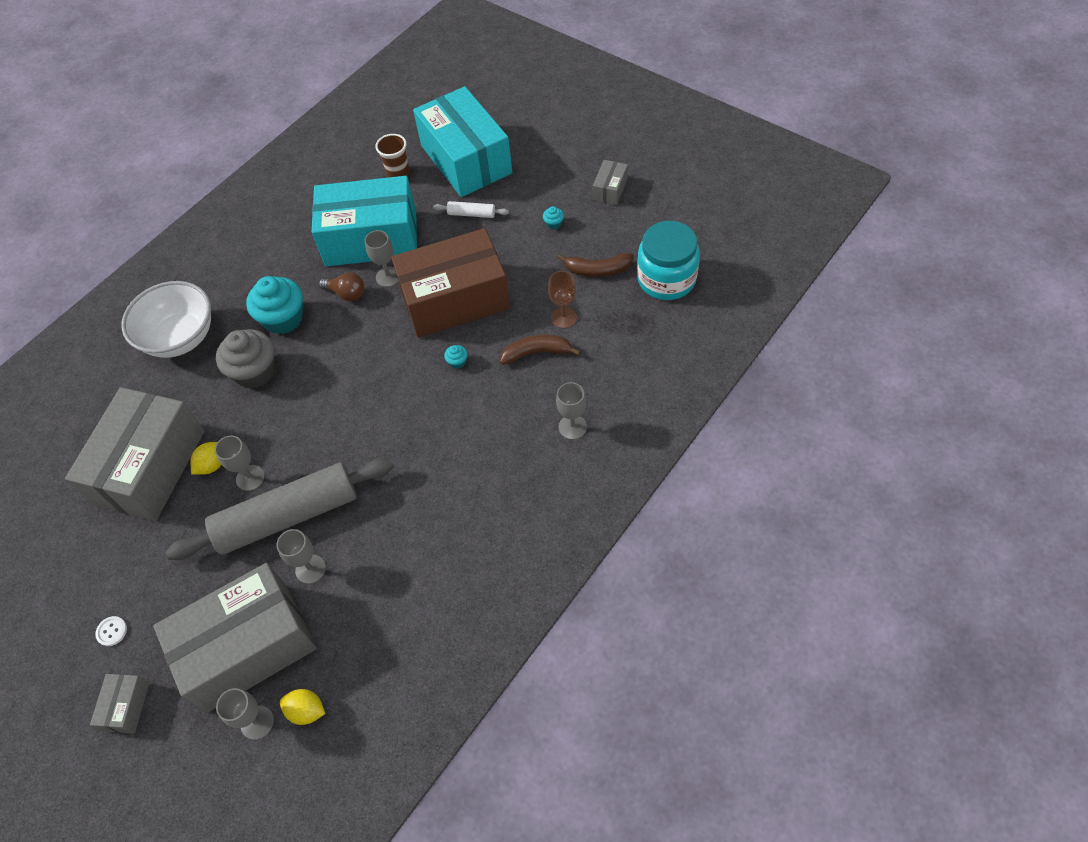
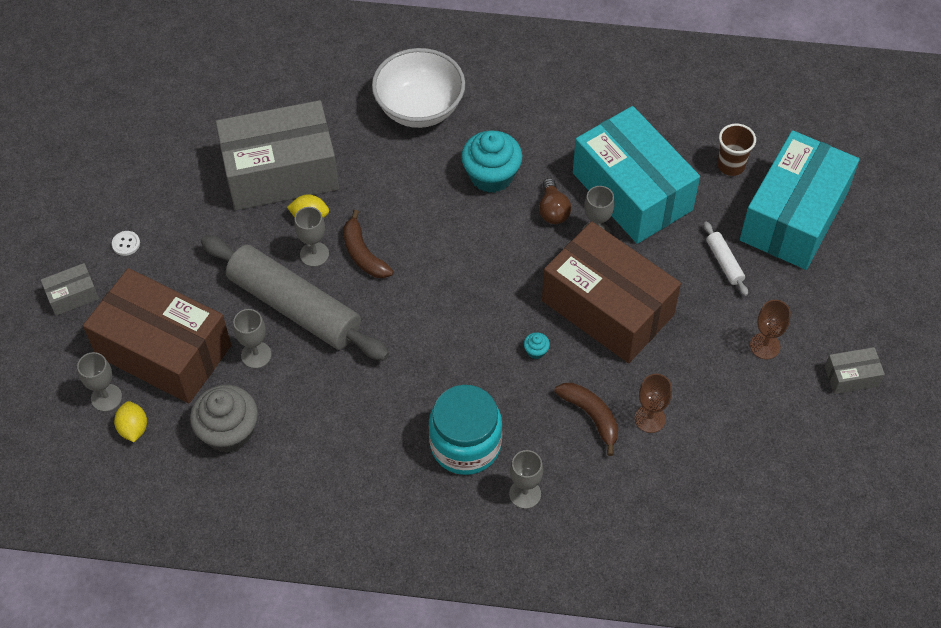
camera: 55 degrees right, 0 degrees up
grey box [153,563,317,713] -> brown box [83,268,231,404]
grey cupcake [216,329,275,388] -> grey cupcake moved to [190,385,258,453]
turquoise cupcake [543,206,564,230] -> brown goblet [750,300,791,359]
brown banana [557,253,634,277] -> brown banana moved to [343,210,393,278]
turquoise jar [637,221,700,300] -> turquoise jar moved to [428,385,503,475]

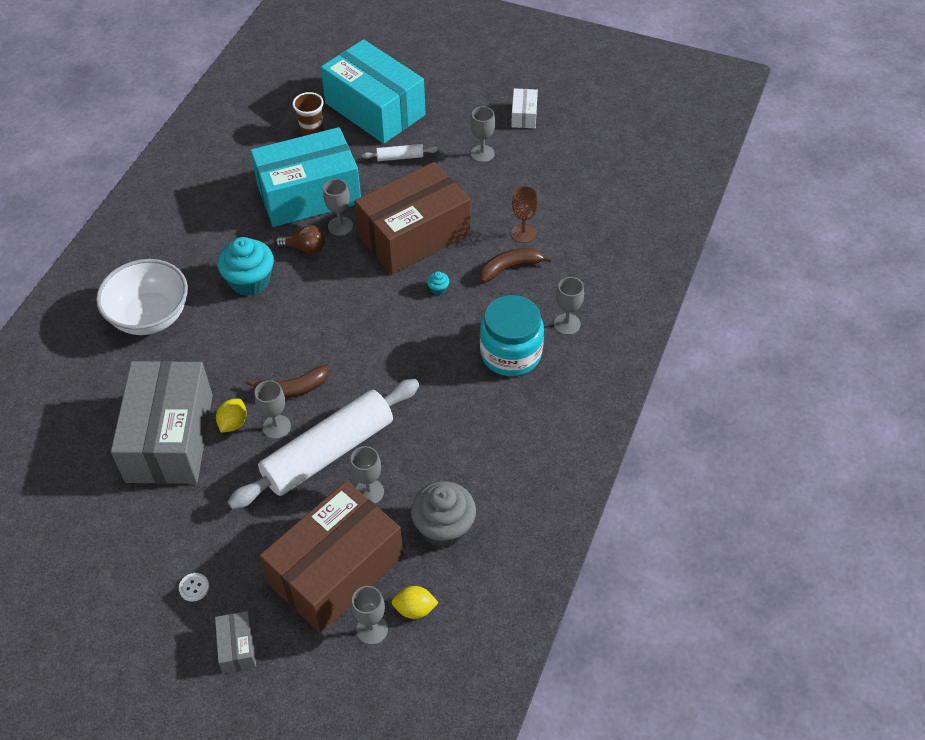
camera: 75 degrees left, 5 degrees down
grey rolling pin [201,235,389,361] -> white rolling pin [228,379,419,509]
brown goblet [750,300,791,359] -> grey goblet [471,106,495,162]
grey box [824,347,885,394] -> white box [511,89,538,128]

